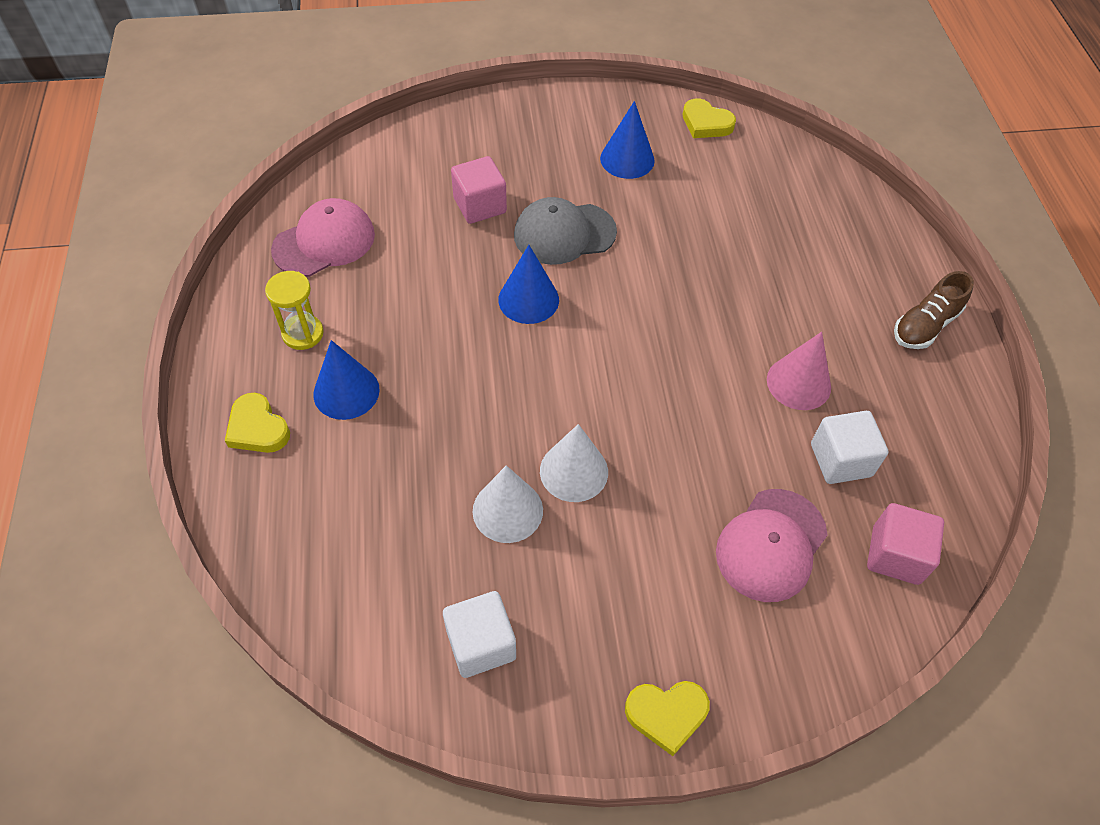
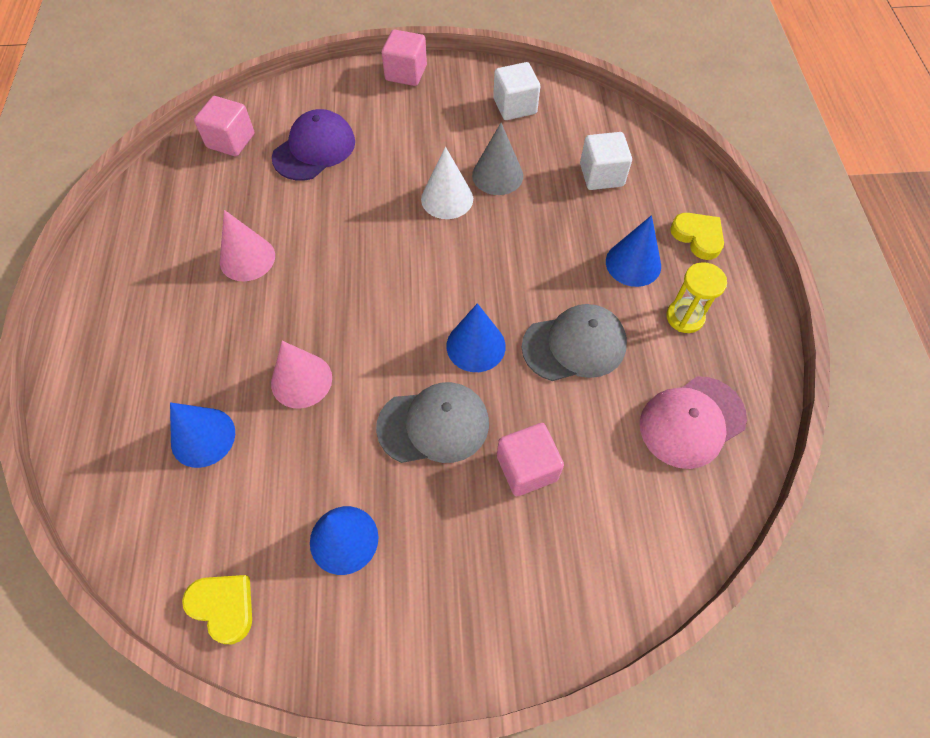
camera: 175 degrees left, 5 degrees up
white cone [473,465,543,543] -> grey cone [472,123,523,195]
yellow heart [625,681,710,756] -> pink cube [382,30,427,86]
pink cap [716,489,828,602] -> purple cap [272,109,355,181]
white cube [811,411,888,484] -> white cube moved to [580,132,632,190]
brown shoe [894,271,974,349] -> none
none -> blue cone [170,402,235,468]
none -> pink cone [271,341,332,409]
none -> grey cap [522,304,627,381]

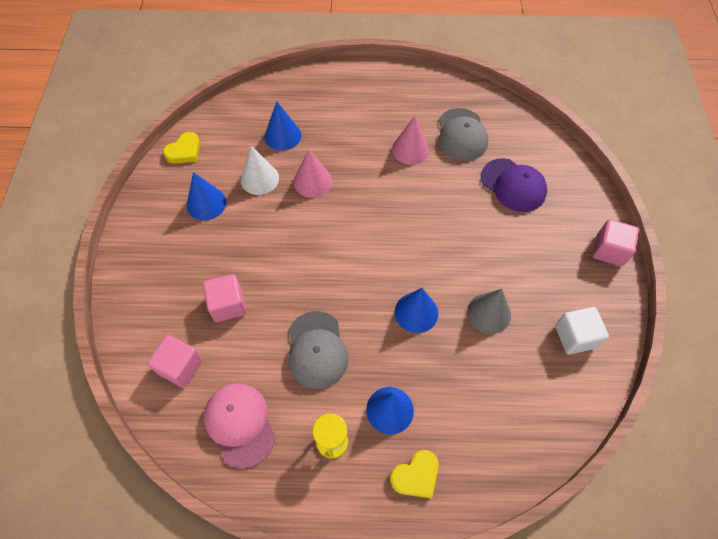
camera: 95 degrees right, 0 degrees up
pink cube [194,96,255,156] -> pink cube moved to [147,335,203,388]
grey cap [376,382,489,463] -> grey cap moved to [439,108,488,161]
white cone [421,147,473,219] -> white cone moved to [241,146,279,195]
blue cone [446,303,506,372] -> blue cone moved to [395,288,438,333]
white cube [580,132,632,190] -> none

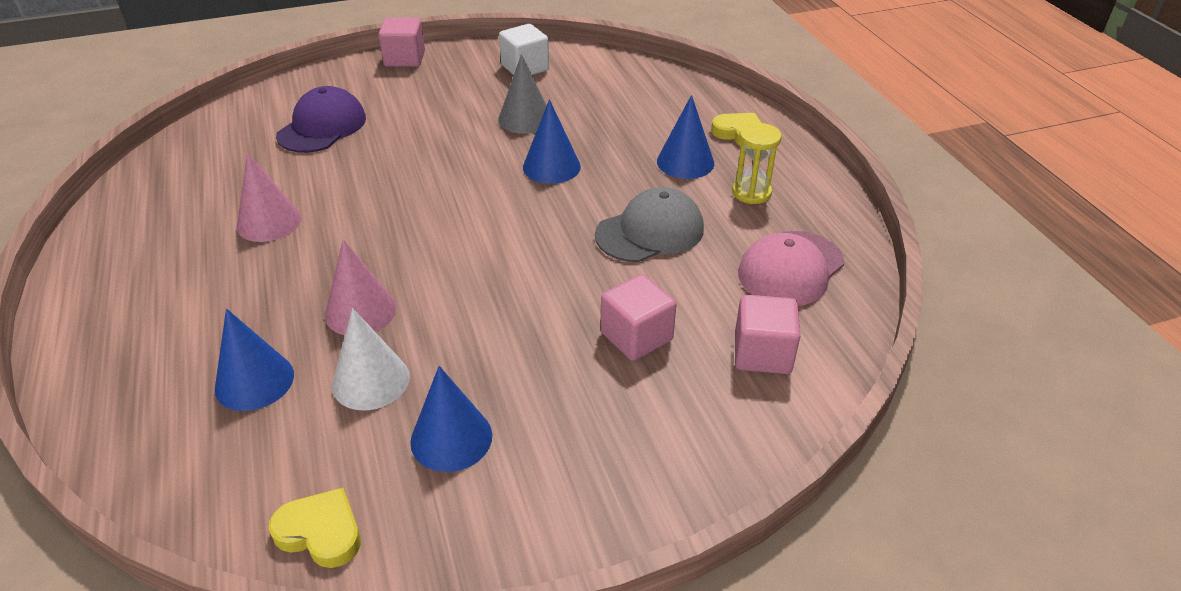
camera: 110 degrees left, 20 degrees down
grey cap [439,108,488,161] -> none

